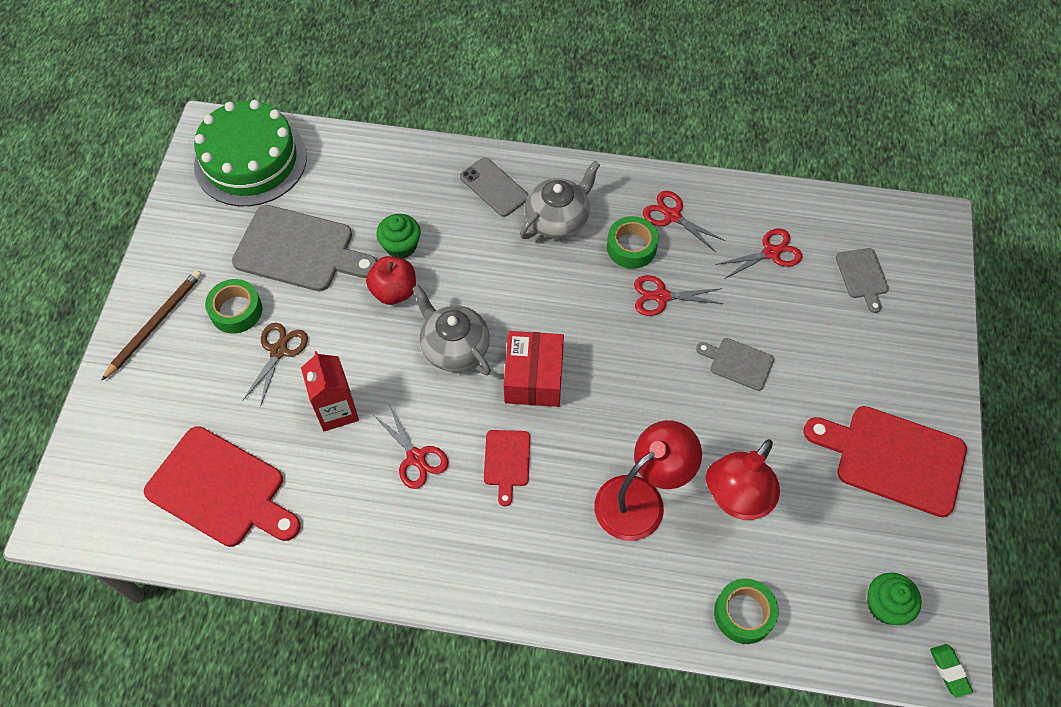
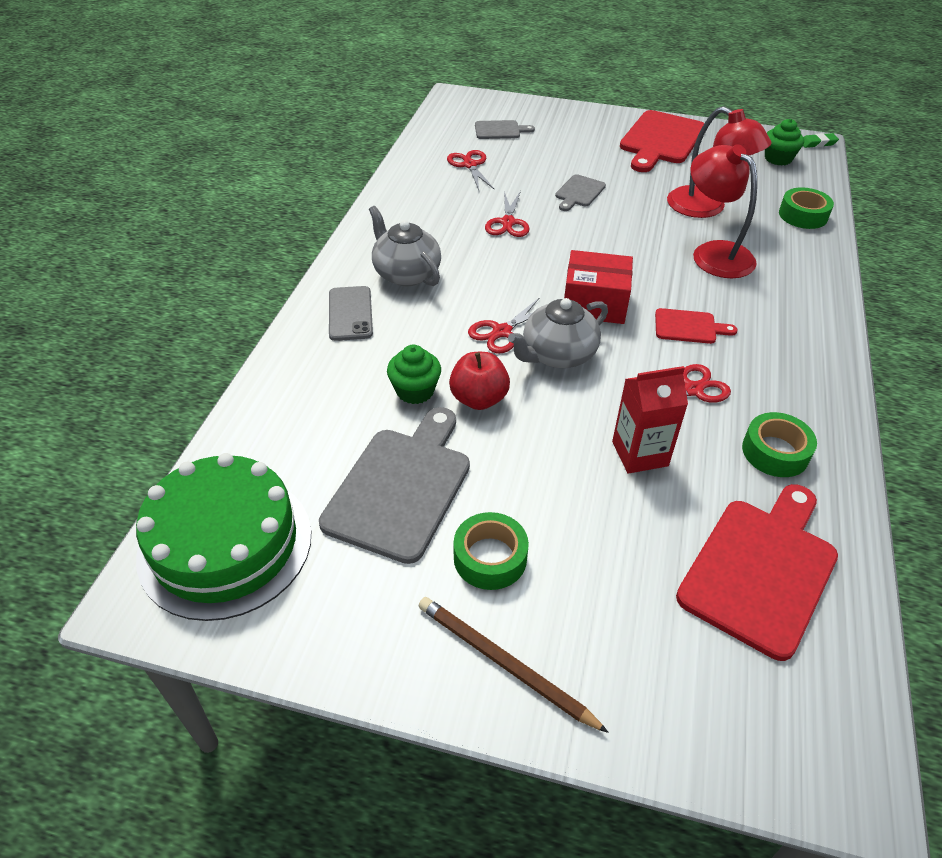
camera: 85 degrees left, 15 degrees down
brown scissors [242,323,308,407] -> none
grey phone [460,157,528,217] -> grey phone turned 60 degrees counterclockwise [329,286,373,341]
green tape [607,216,659,269] -> green tape moved to [742,412,817,477]
red scissors [643,191,726,251] -> red scissors moved to [468,297,540,353]

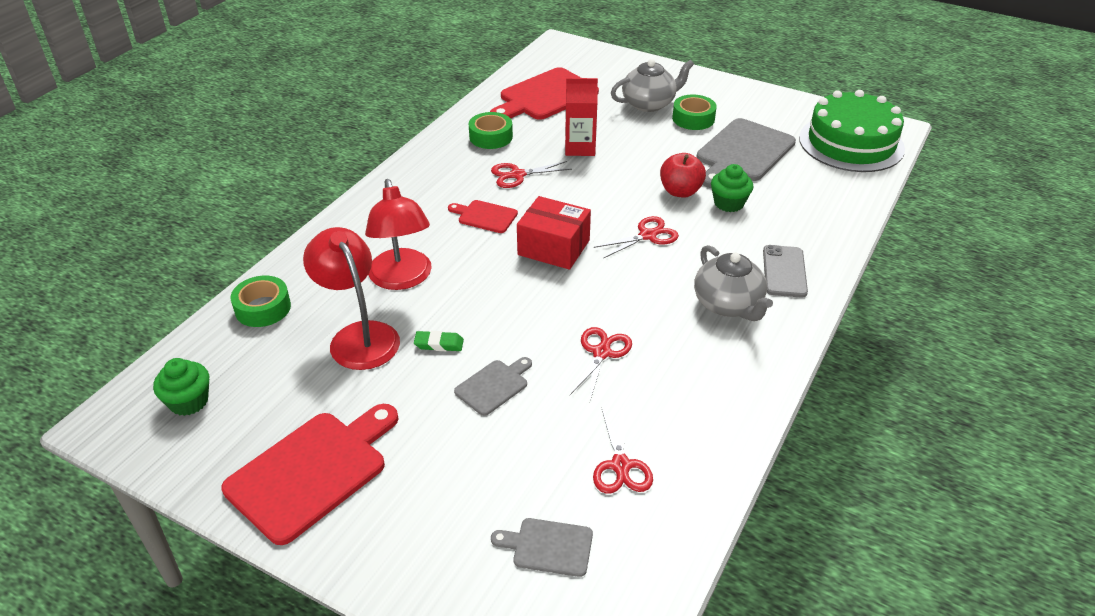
camera: 165 degrees left, 5 degrees down
brown pencil [419,597,609,733] -> none
grey teapot [508,298,608,368] -> grey teapot moved to [611,59,694,112]
green eraser [803,133,839,148] -> green eraser moved to [414,331,464,351]

